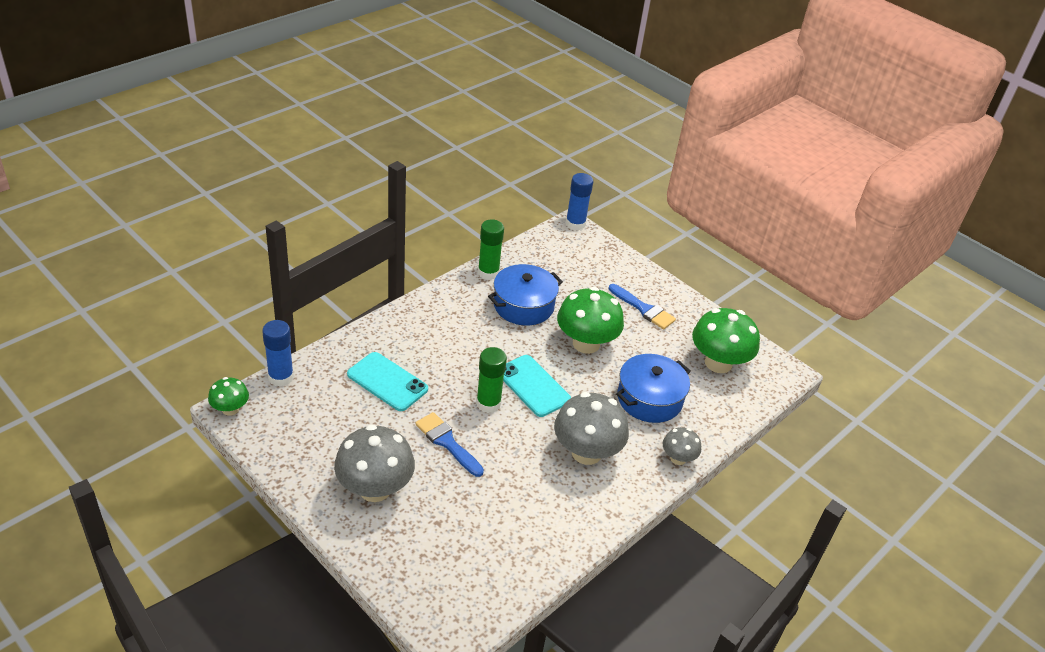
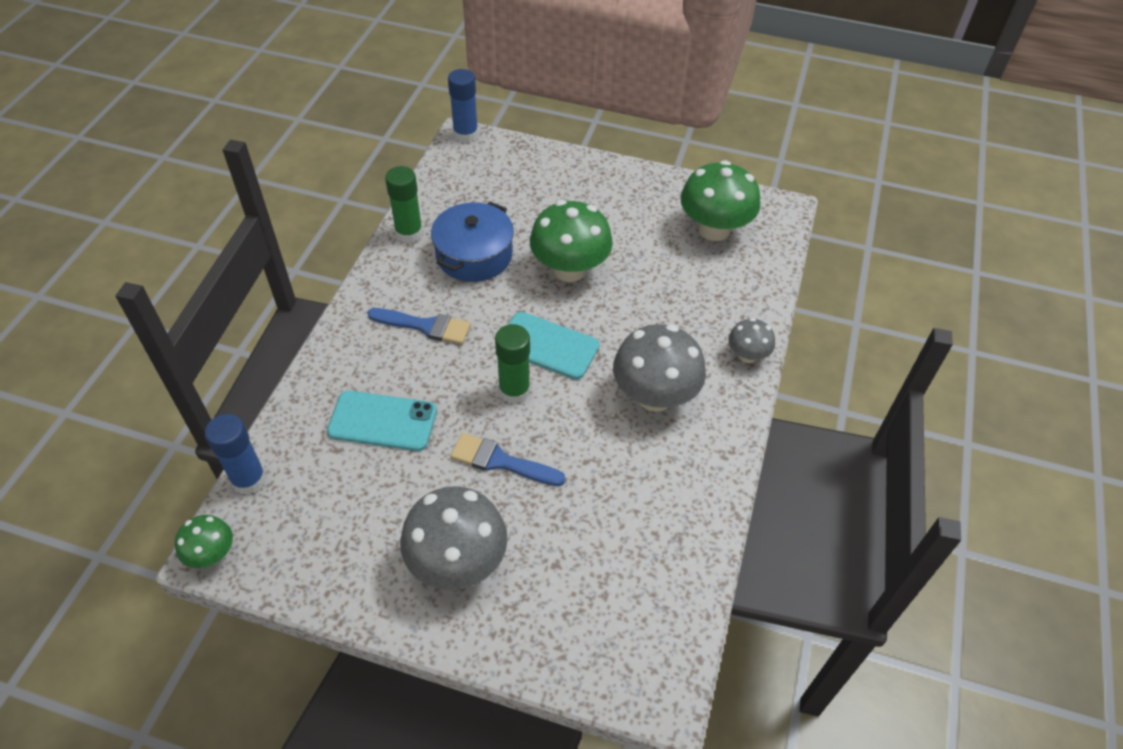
camera: 25 degrees left, 10 degrees up
blue brush [609,284,676,329] -> blue brush moved to [367,308,471,344]
blue pot [616,354,691,423] -> none

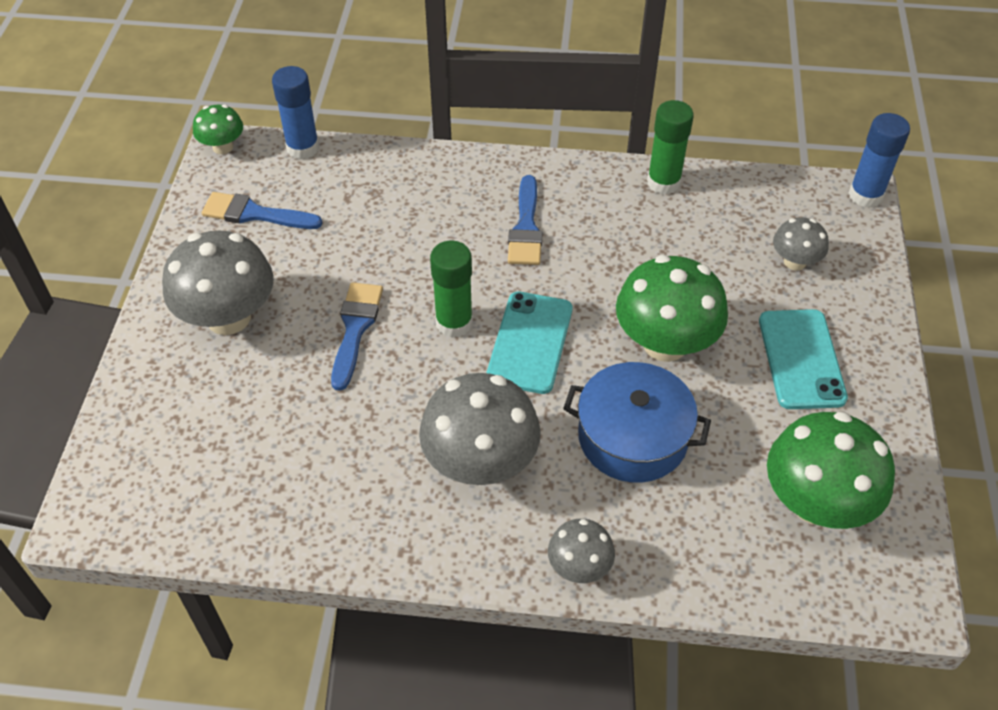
camera: 80 degrees right, 0 degrees up
turquoise phone [327,391,437,451] -> turquoise phone moved to [759,309,848,409]
blue pot [431,202,514,282] -> blue pot moved to [563,362,711,483]
none -> blue brush [202,192,322,229]
none -> grey mushroom [773,217,829,271]

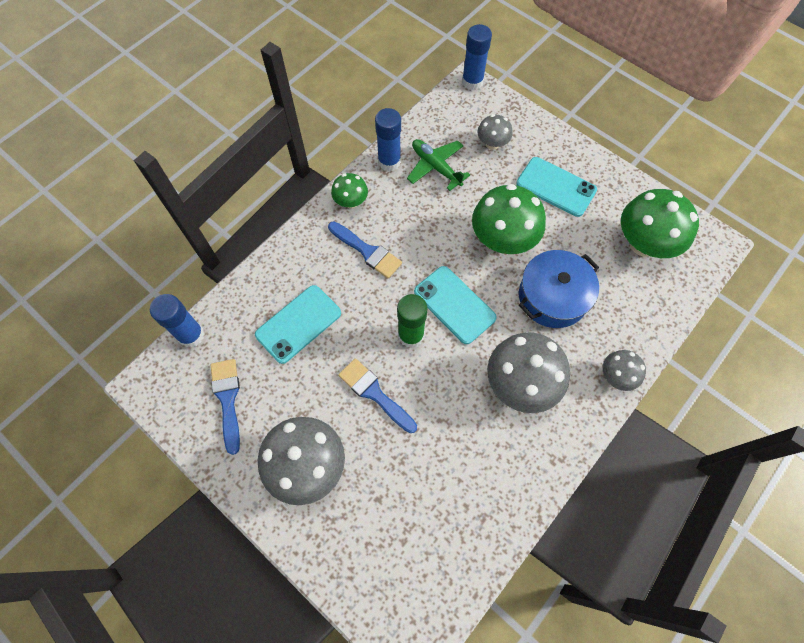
camera: 55 degrees left, 15 degrees up
green mushroom [193,104,243,154] -> green mushroom moved to [331,173,368,208]
blue brush [202,192,322,229] -> blue brush turned 120 degrees clockwise [211,359,240,455]
green glue stick [647,100,694,194] -> blue glue stick [375,108,401,171]
none -> turquoise phone [255,285,341,364]
none -> green plane [407,139,470,191]

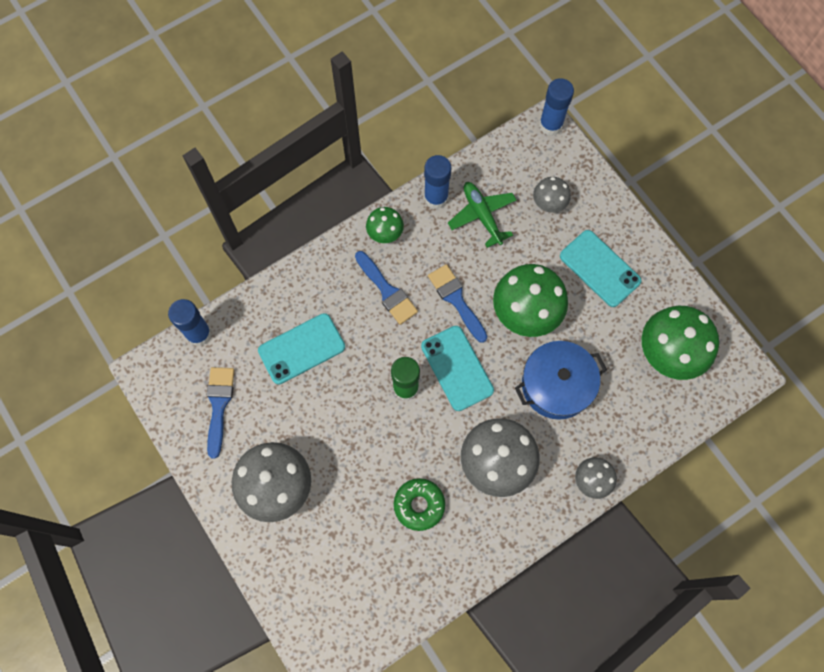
camera: 15 degrees right, 5 degrees up
blue brush [338,358,417,433] -> blue brush moved to [428,264,487,343]
none -> green donut [394,478,445,531]

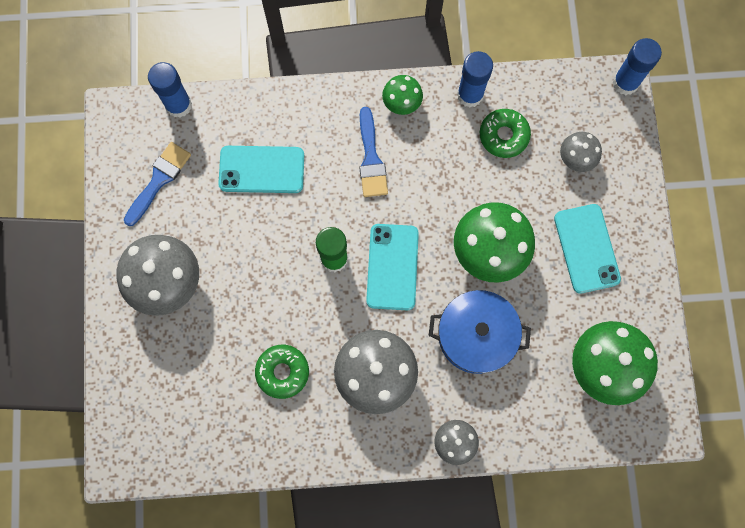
camera: 30 degrees right, 5 degrees up
blue brush [428,264,487,343] -> none
green plane [448,182,517,248] -> green donut [480,109,531,158]

